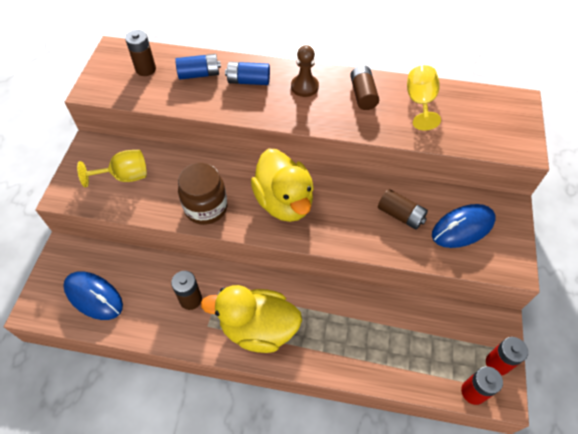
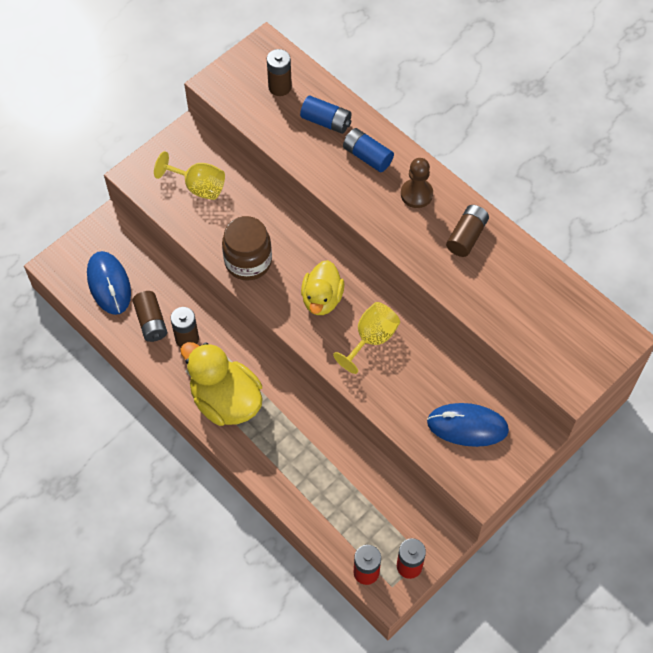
camera: 35 degrees right, 5 degrees up
yellow duck [251,149,314,222] -> yellow duck [301,260,344,315], size x0.66
brown battery [378,189,428,230] -> brown battery moved to [132,291,167,342]
yellow goblet [407,65,441,131] -> yellow goblet moved to [333,302,400,374]

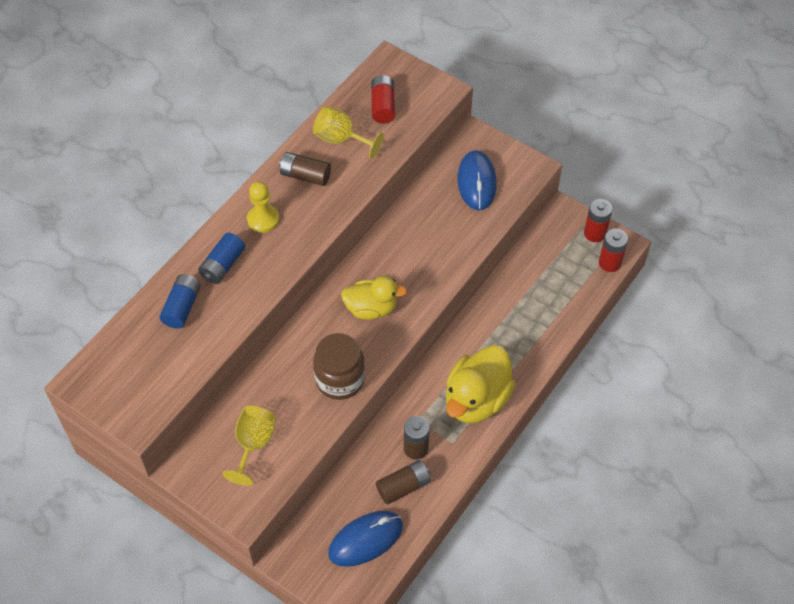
camera: 100 degrees left, 5 degrees down
brown battery [267,49,292,96] -> none
yellow goblet [333,302,400,374] -> yellow goblet moved to [313,106,384,159]
brown pawn [401,158,433,208] -> yellow pawn [247,181,279,233]
none -> red battery [371,75,395,124]

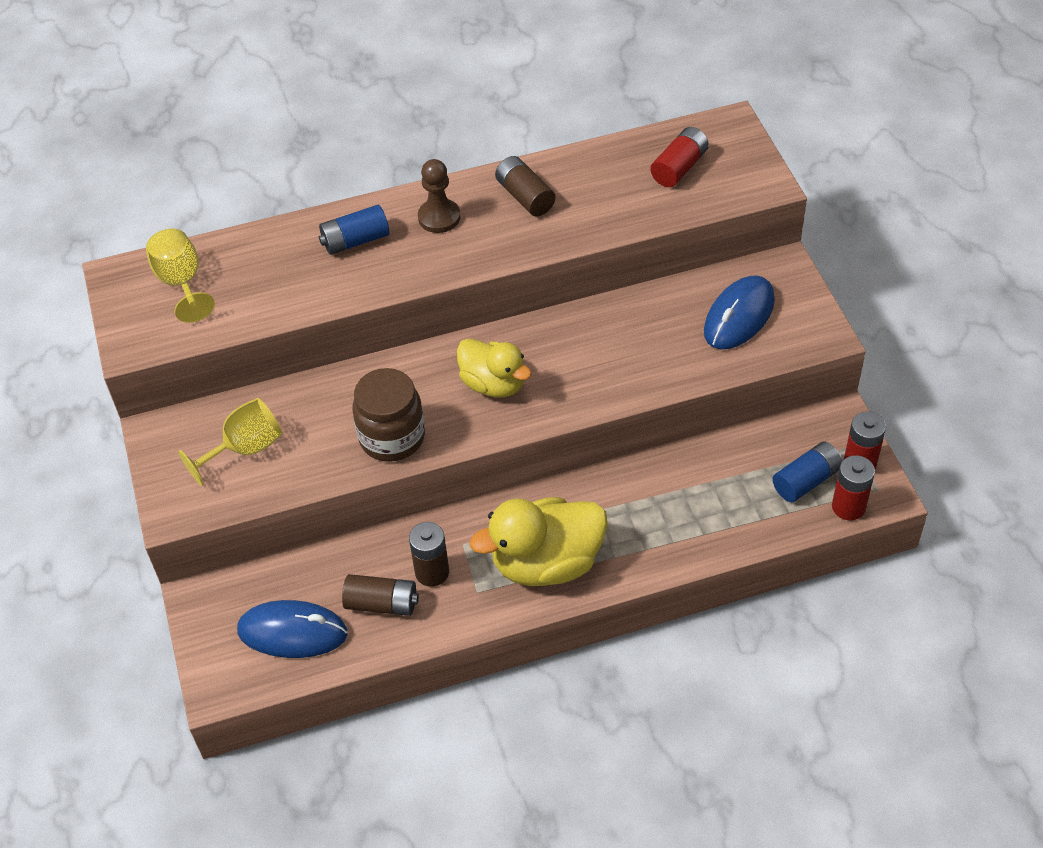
camera: 40 degrees right, 5 degrees down
blue battery [159,274,201,329] -> blue battery moved to [773,442,842,502]
yellow pawn [247,181,279,233] -> brown pawn [418,159,460,233]
yellow goblet [313,106,384,159] -> yellow goblet moved to [146,229,215,323]

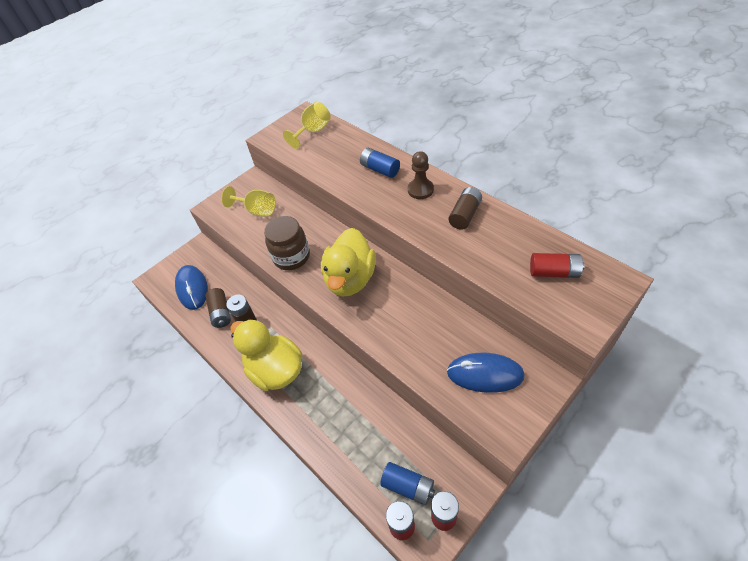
camera: 65 degrees right, 0 degrees up
yellow duck [457,338,532,398] -> yellow duck [321,228,376,297], size x1.52

